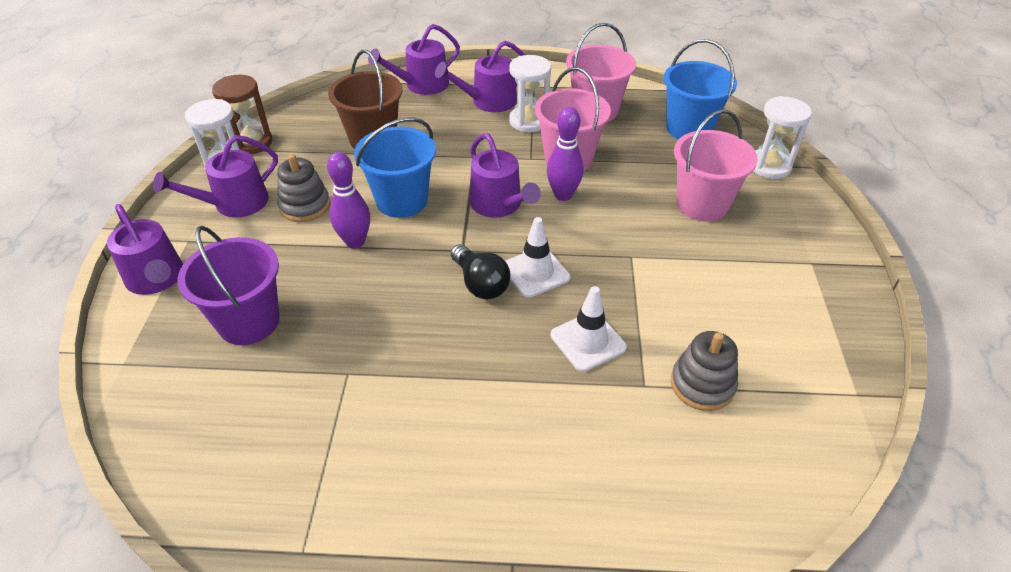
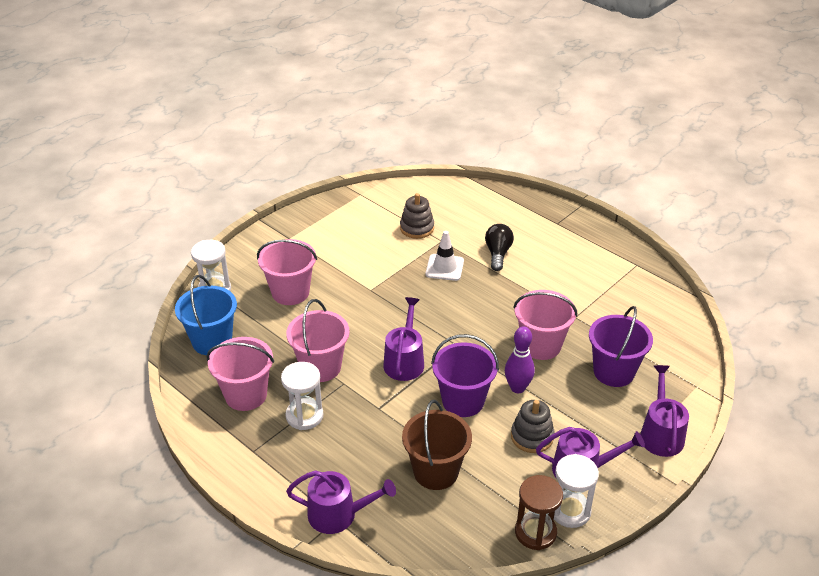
camera: 140 degrees left, 5 degrees down
blue bucket [354,117,436,218] -> purple bucket [431,334,499,417]
purple watering can [435,41,525,112] -> none
black light bulb [451,244,510,299] -> black light bulb moved to [485,224,514,271]
white traffic cone [505,217,570,298] -> none
purple bowling pin [547,107,584,201] -> none
none -> pink bucket [513,290,578,360]

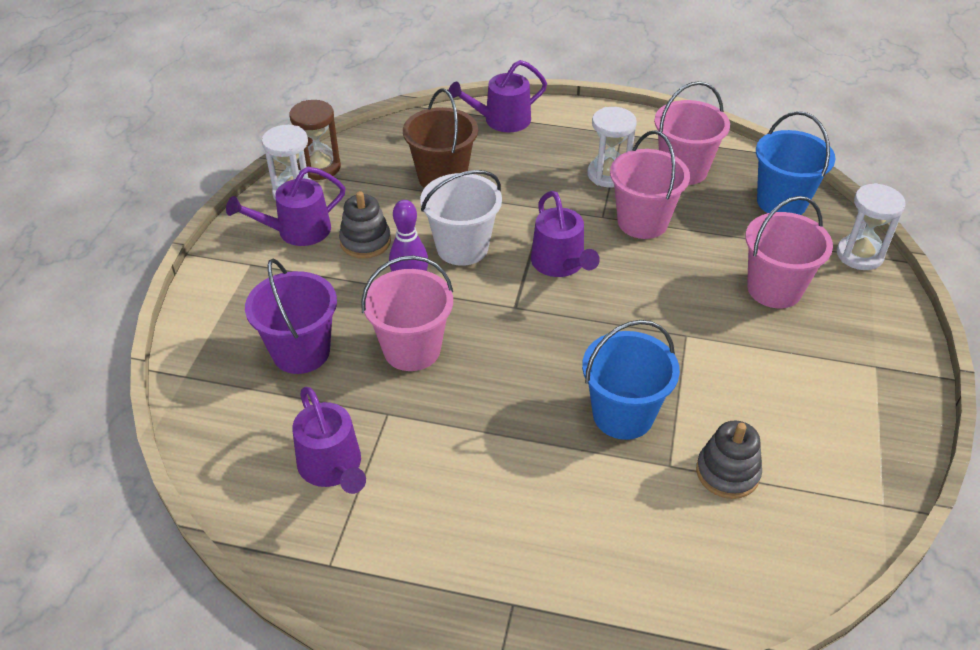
camera: 150 degrees right, 5 degrees up
white traffic cone [426,231,464,281] -> blue bucket [582,320,680,440]
purple bucket [431,334,499,417] -> white bucket [420,170,502,266]
black light bulb [485,224,514,271] -> none
purple watering can [640,365,689,457] -> purple watering can moved to [292,387,366,494]

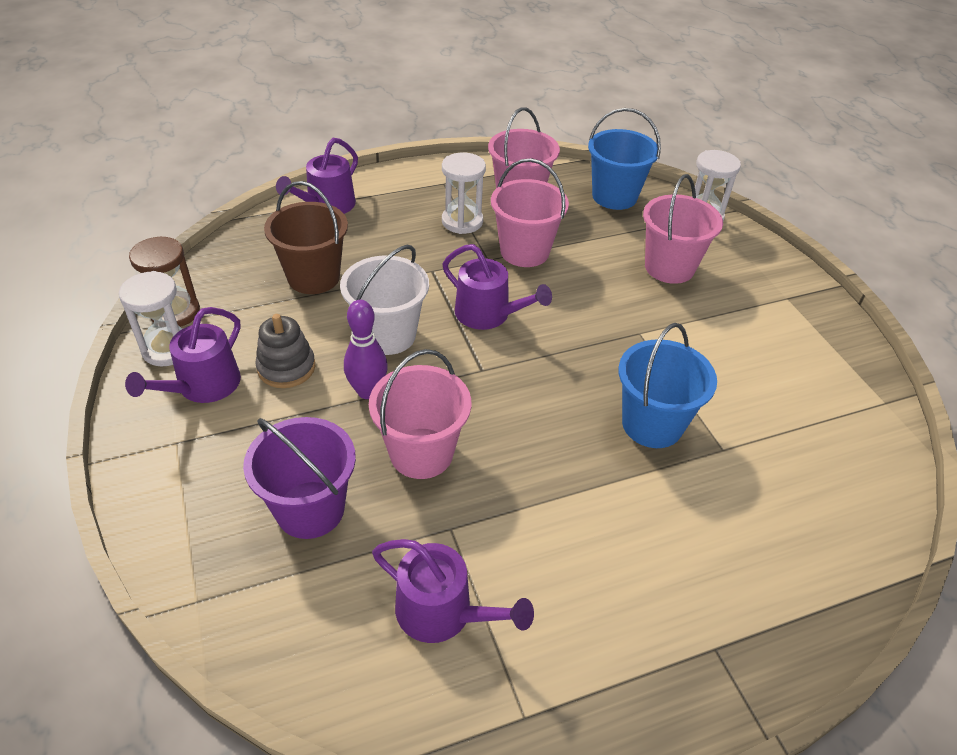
camera: 35 degrees left, 0 degrees up
grey stacking toy [696,421,762,499] -> none

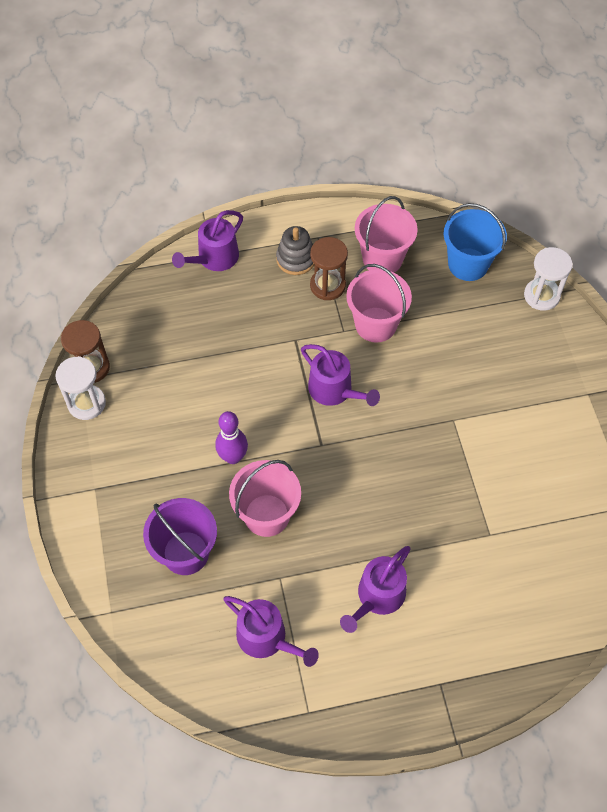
camera: 10 degrees right, 15 degrees up
purple watering can [125,307,241,403] -> purple watering can moved to [340,546,411,633]
grey stacking toy [255,314,315,388] -> grey stacking toy moved to [276,226,315,275]
brown bucket [264,181,348,294] -> none
white bucket [340,245,429,355] -> none
white hourglass [442,153,486,234] -> brown hourglass [310,237,348,300]
blue bucket [618,323,717,448] -> none
pink bucket [643,174,723,284] -> none

